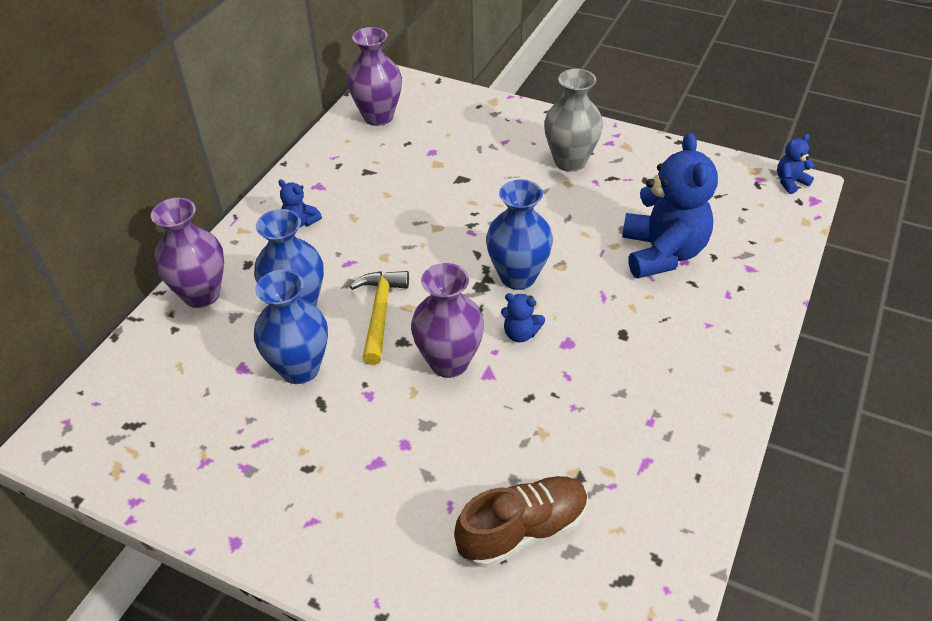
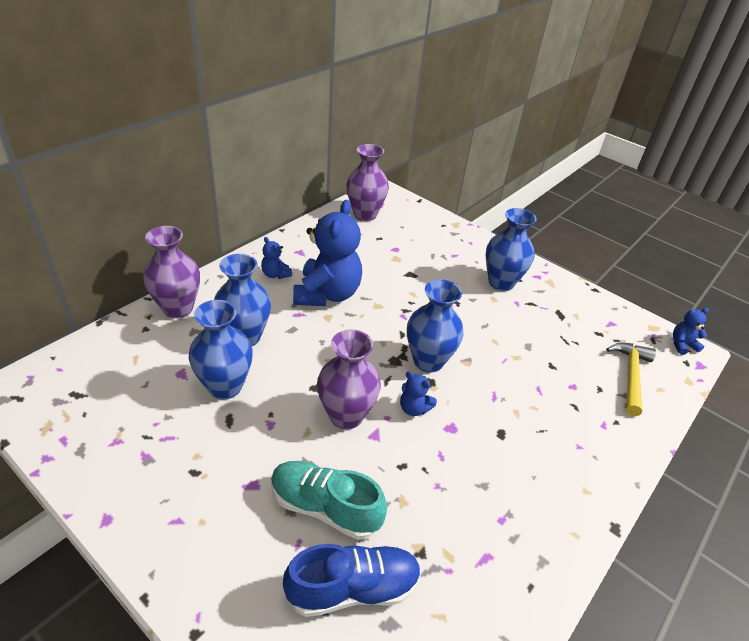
camera: 10 degrees right, 5 degrees down
yellow hammer [350,271,409,365] -> yellow hammer moved to [606,342,656,416]
brown shoe [454,476,588,568] -> blue shoe [283,544,421,617]
grey vase [544,69,603,172] -> blue vase [486,208,537,291]
blue teddy bear [622,132,718,278] -> blue teddy bear moved to [293,200,362,306]
none -> turquoise shoe [271,461,387,540]

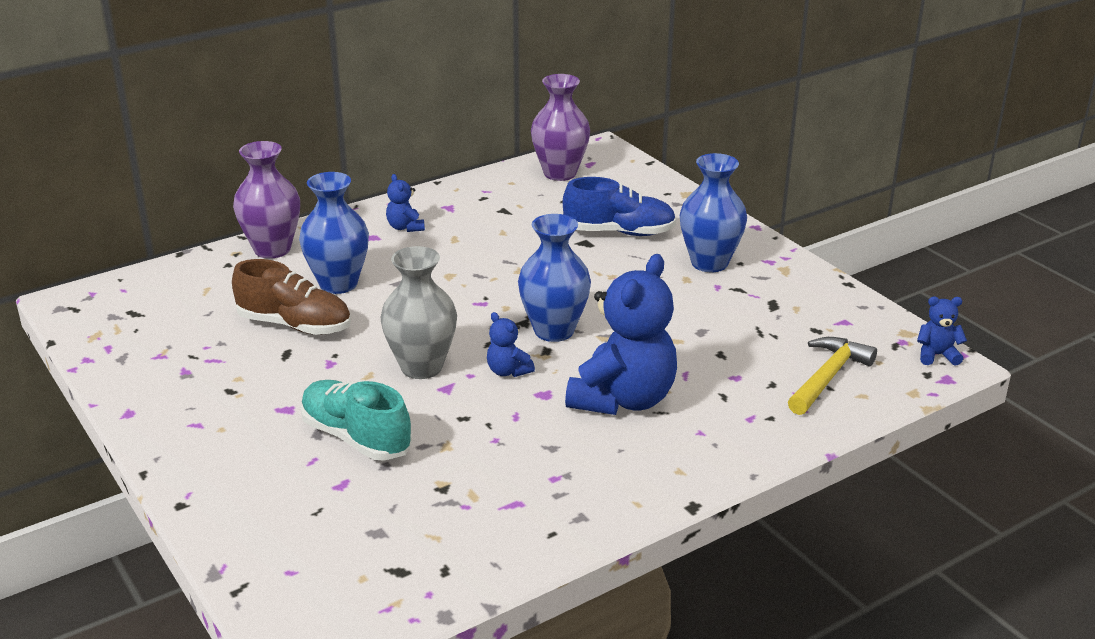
camera: 20 degrees right, 10 degrees down
blue vase [189,300,253,399] -> brown shoe [232,259,351,335]
blue shoe [283,544,421,617] -> blue shoe moved to [563,177,676,236]
blue teddy bear [293,200,362,306] -> blue teddy bear moved to [565,254,677,415]
purple vase [317,330,381,430] -> grey vase [381,246,457,379]

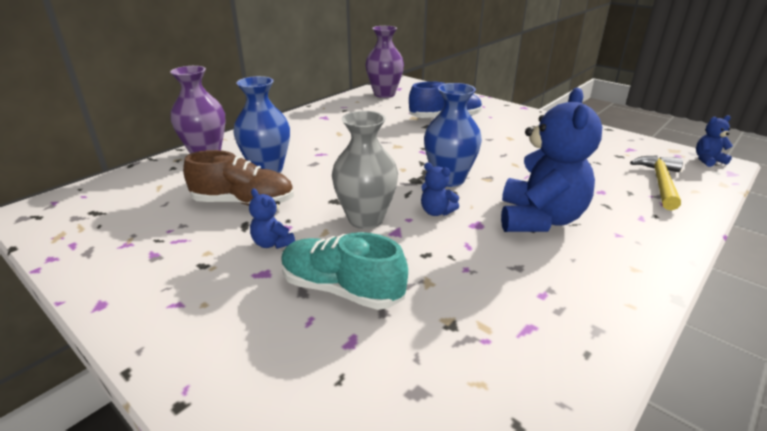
camera: 15 degrees left, 0 degrees up
blue teddy bear [386,174,425,232] -> blue teddy bear moved to [249,188,295,249]
blue vase [680,153,747,272] -> none

